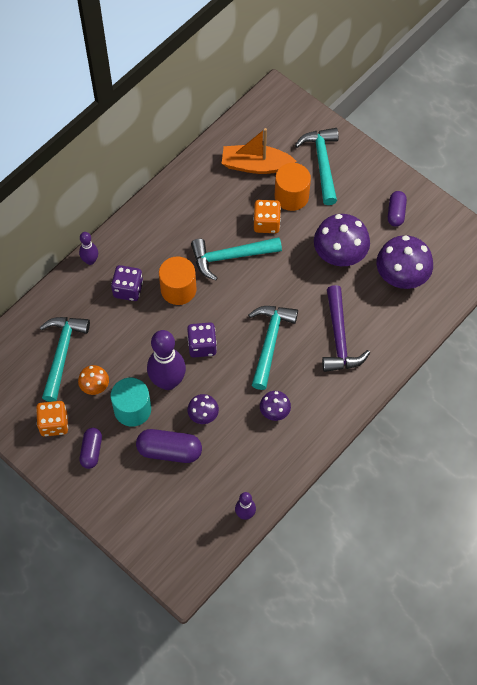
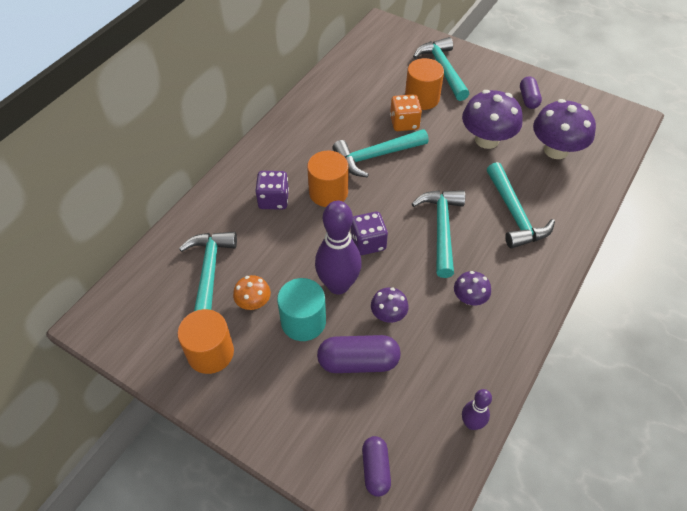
camera: 10 degrees left, 10 degrees down
orange dice [36,401,68,436] -> orange cylinder [177,309,234,374]
purple bowling pin [79,232,98,265] -> none
purple capsule [80,428,102,469] -> purple capsule moved to [362,436,391,497]
orange boat [222,128,297,174] -> none
purple hammer [322,285,370,372] -> turquoise hammer [487,162,555,248]

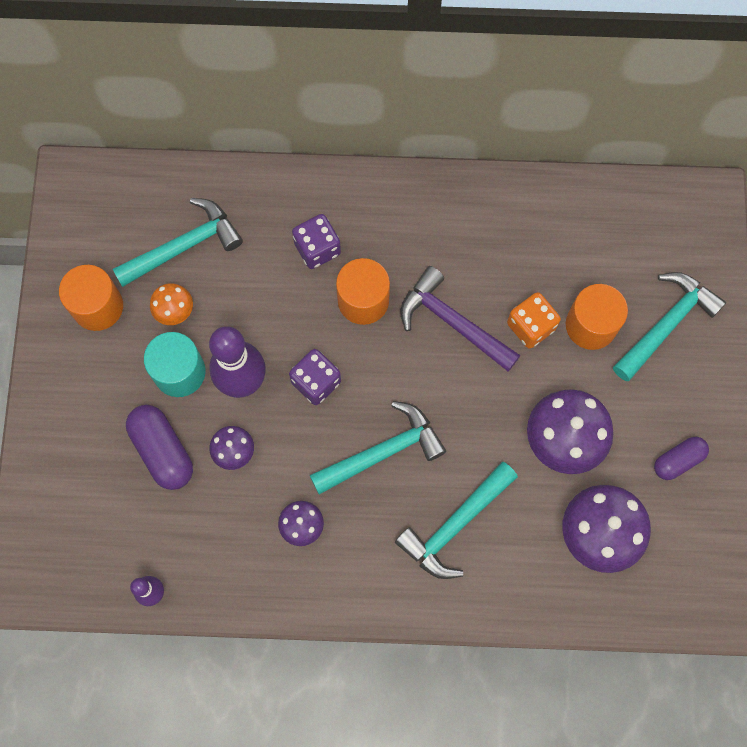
camera: 60 degrees right, 20 degrees up
turquoise hammer [332,129,429,177] -> purple hammer [400,266,520,371]
purple capsule [362,436,391,497] -> none

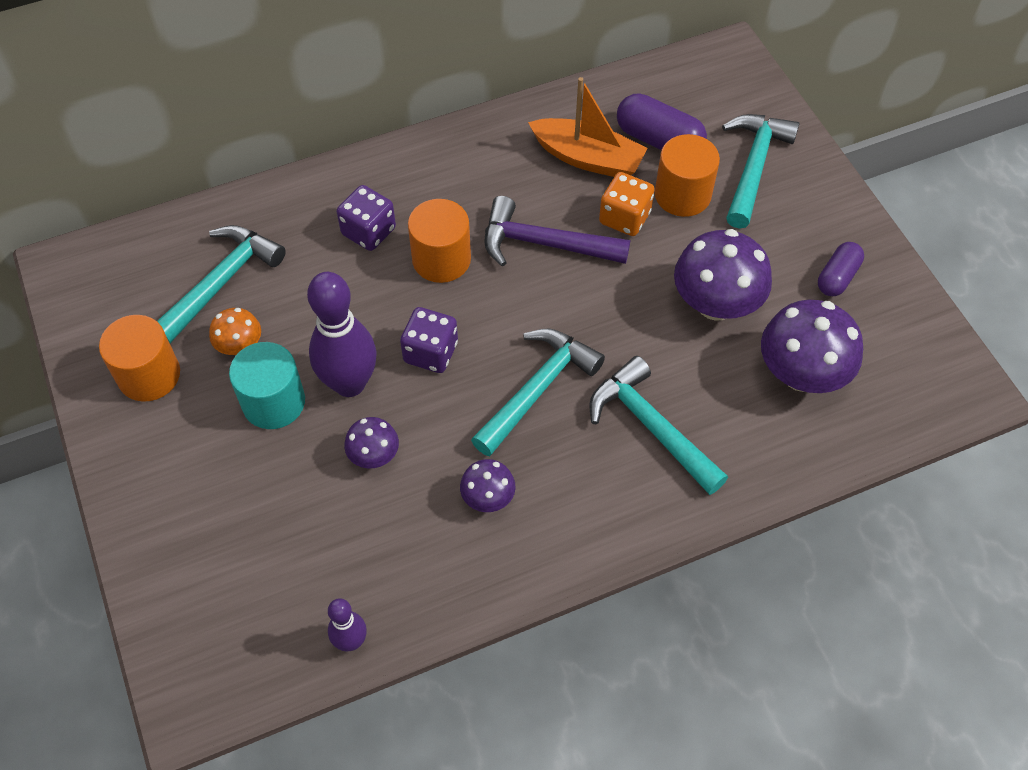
camera: 25 degrees left, 15 degrees down
purple capsule [126,405,193,490] -> purple capsule moved to [617,93,707,150]
turquoise hammer [395,462,518,579] -> turquoise hammer turned 120 degrees clockwise [589,356,728,495]
none -> orange boat [528,77,647,177]

